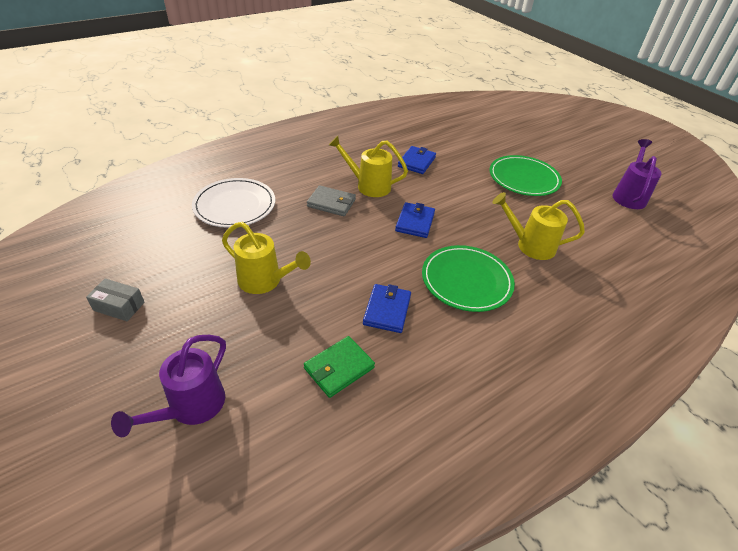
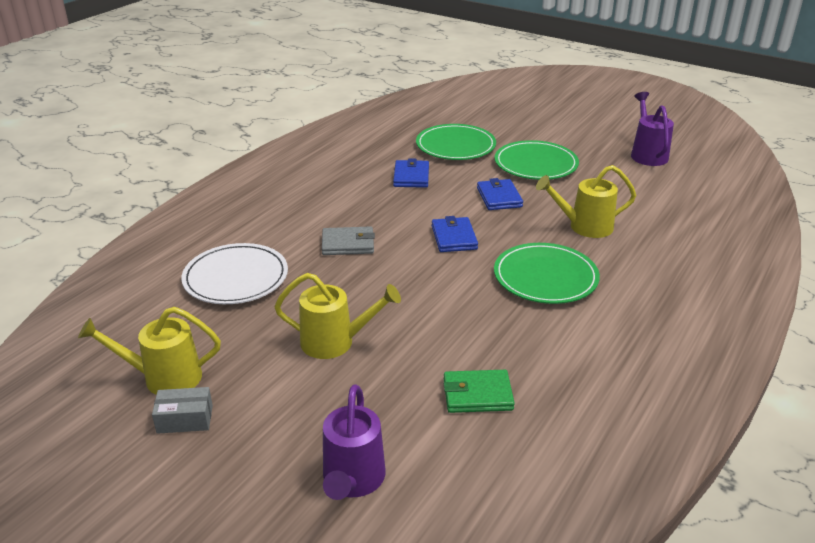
camera: 20 degrees left, 10 degrees down
green wallet [304,336,375,398] -> green wallet turned 60 degrees clockwise [443,370,515,413]
yellow watering can [329,136,408,197] -> yellow watering can moved to [78,307,221,395]
blue wallet [363,284,411,333] -> blue wallet moved to [477,178,523,210]
none -> green plate [416,124,496,160]

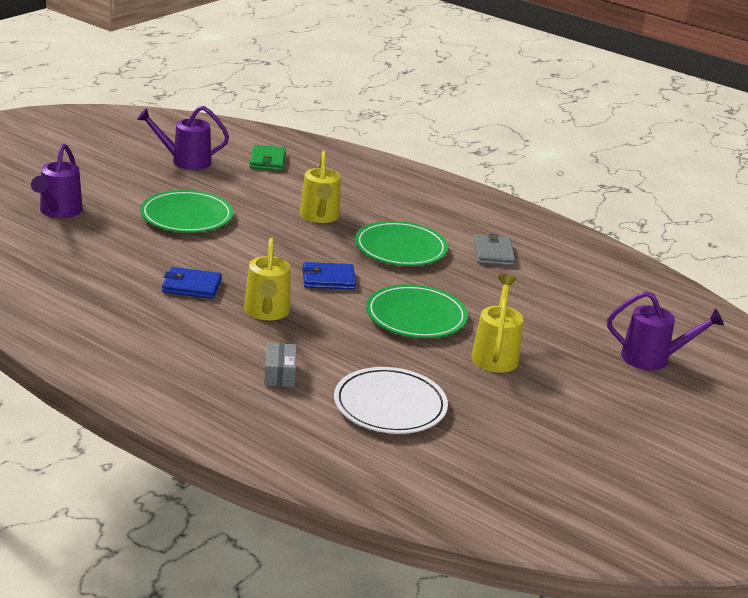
camera: 90 degrees left, 5 degrees down
yellow watering can [78,307,221,395] -> yellow watering can moved to [244,238,290,320]
grey box [152,387,213,434] -> grey box moved to [264,343,297,387]
grey wallet [322,226,375,255] -> grey wallet moved to [474,233,515,266]
green plate [416,124,496,160] -> green plate moved to [366,284,468,338]
green wallet [443,370,515,413] -> green wallet moved to [249,145,286,171]
blue wallet [477,178,523,210] -> none
none -> purple watering can [31,144,83,218]

